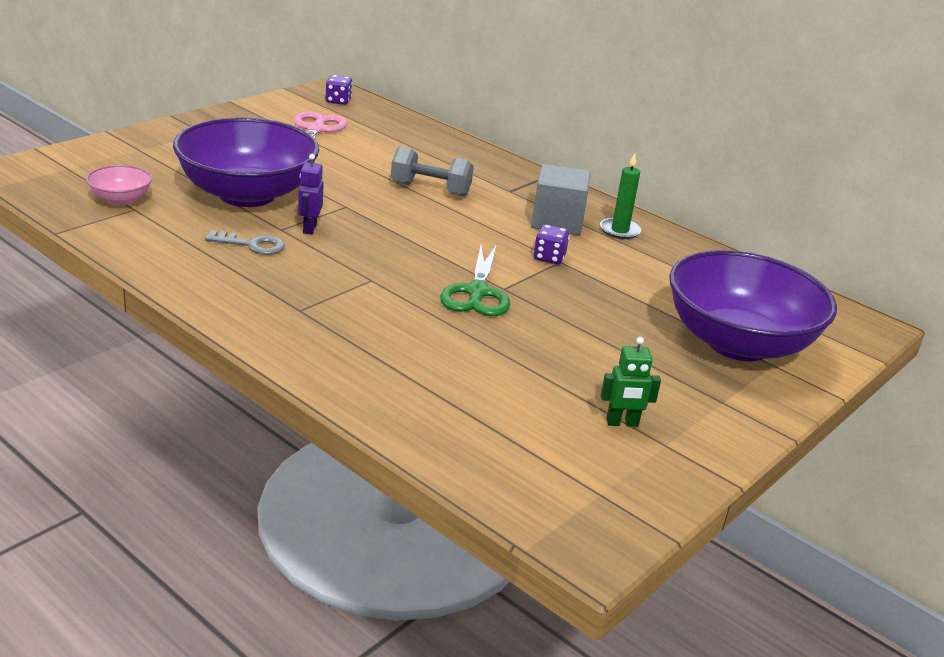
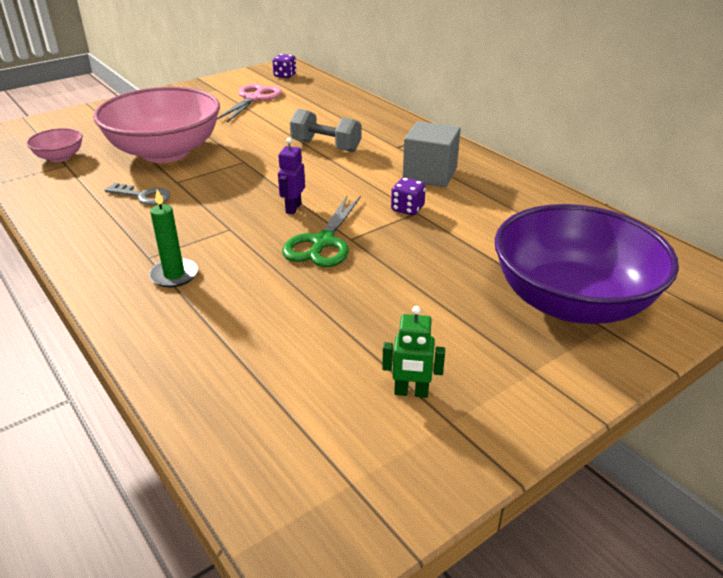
camera: 15 degrees right, 5 degrees up
purple bowl [173,117,319,207] -> pink bowl [93,87,220,163]
purple robot [298,154,324,234] -> purple robot moved to [278,138,305,214]
green candle [600,153,641,239] -> green candle moved to [149,189,198,288]

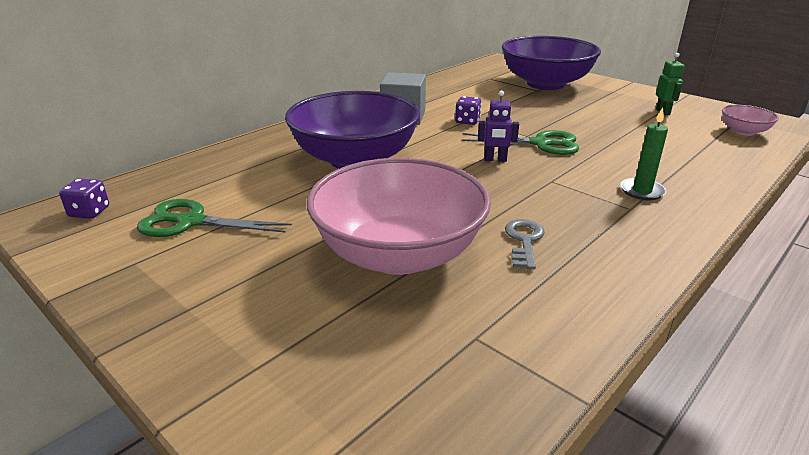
camera: 100 degrees left, 5 degrees down
pink bowl [26,128,83,162] -> pink bowl moved to [722,105,779,136]
pink scissors [217,84,282,122] -> green scissors [137,199,292,237]
grey dumbbell [290,109,361,152] -> purple bowl [285,91,420,169]

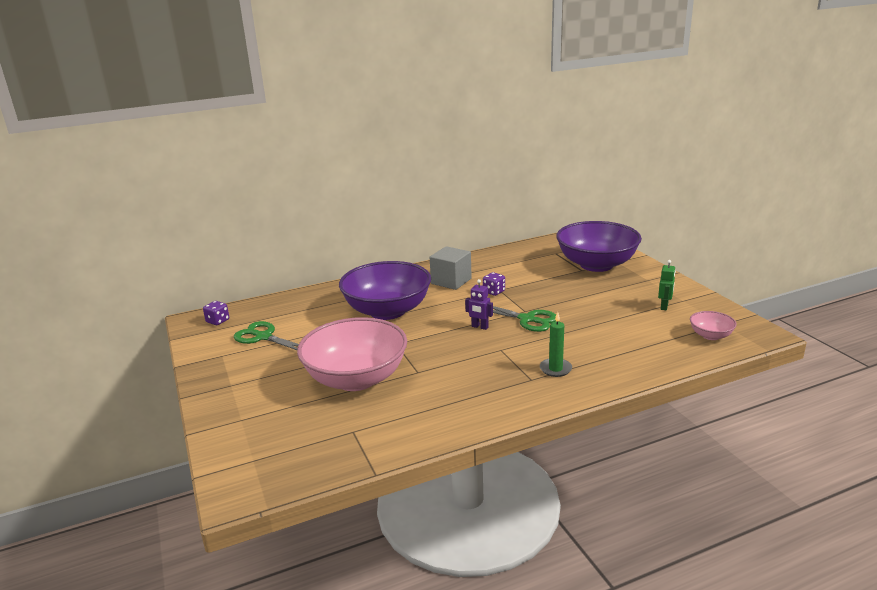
camera: 25 degrees right, 5 degrees down
grey key [505,219,545,269] -> none

